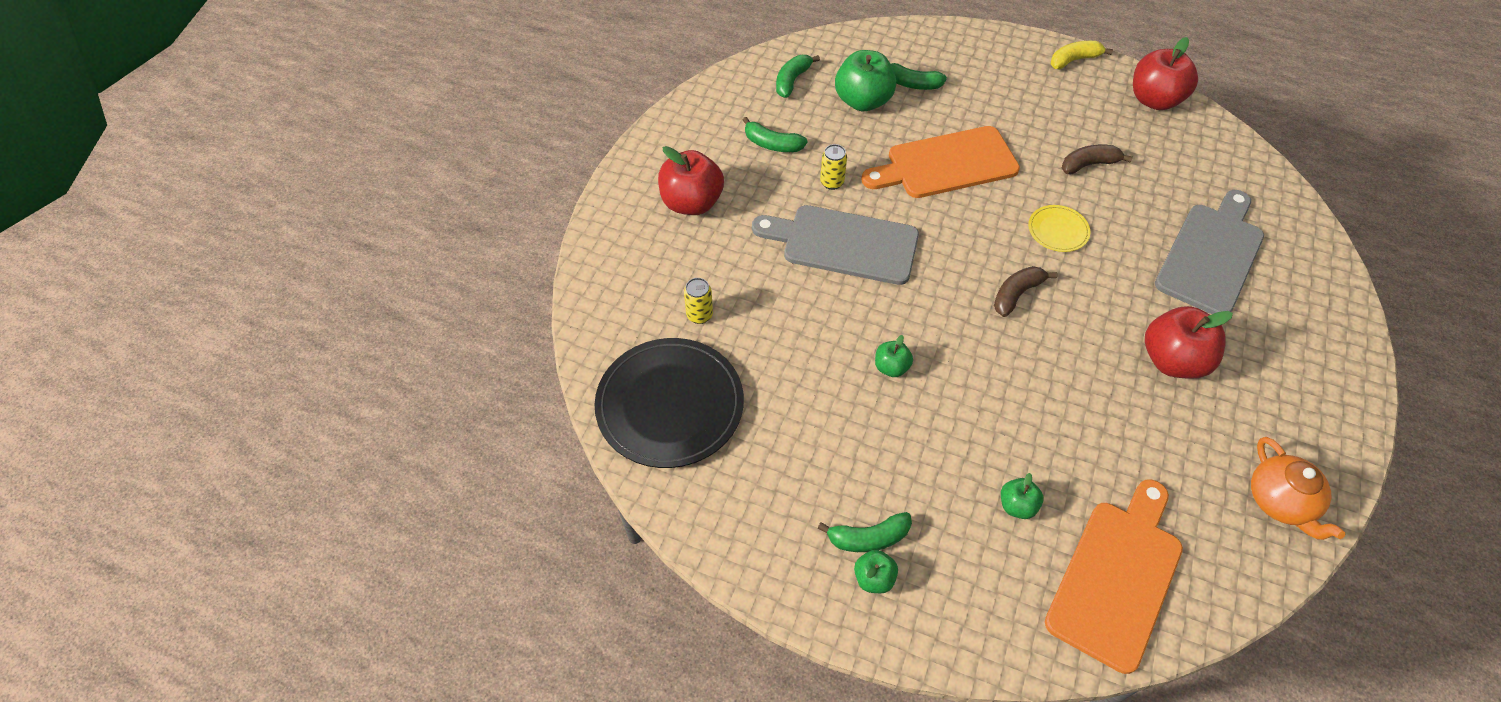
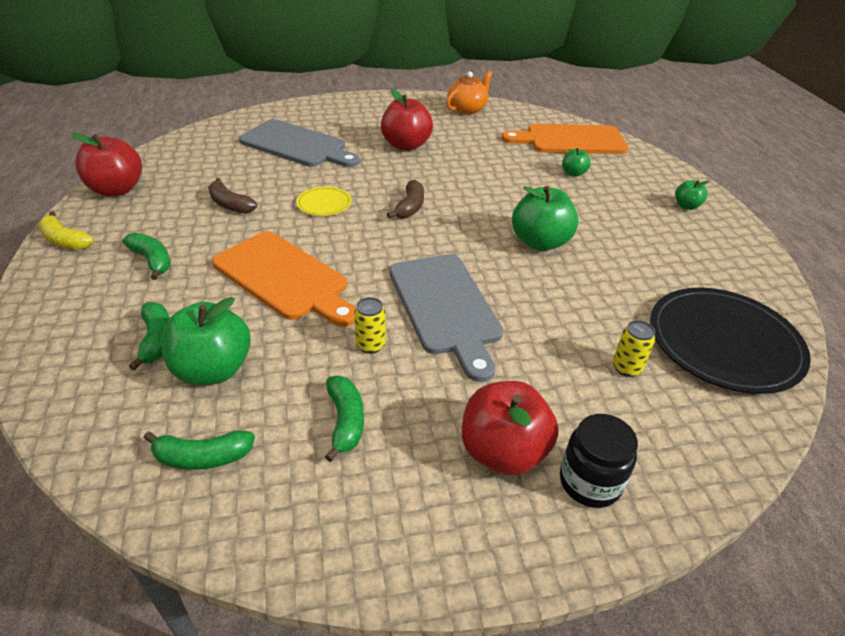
camera: 125 degrees left, 15 degrees down
green banana [817,512,912,552] -> green banana moved to [122,233,170,280]
green apple [875,335,913,377] -> green apple [512,186,579,251], size x1.95
brown banana [994,266,1057,317] -> brown banana turned 90 degrees counterclockwise [387,180,424,219]
grey cutting board [1155,190,1264,314] -> grey cutting board turned 150 degrees counterclockwise [239,119,360,167]
none -> black jar [560,414,638,508]

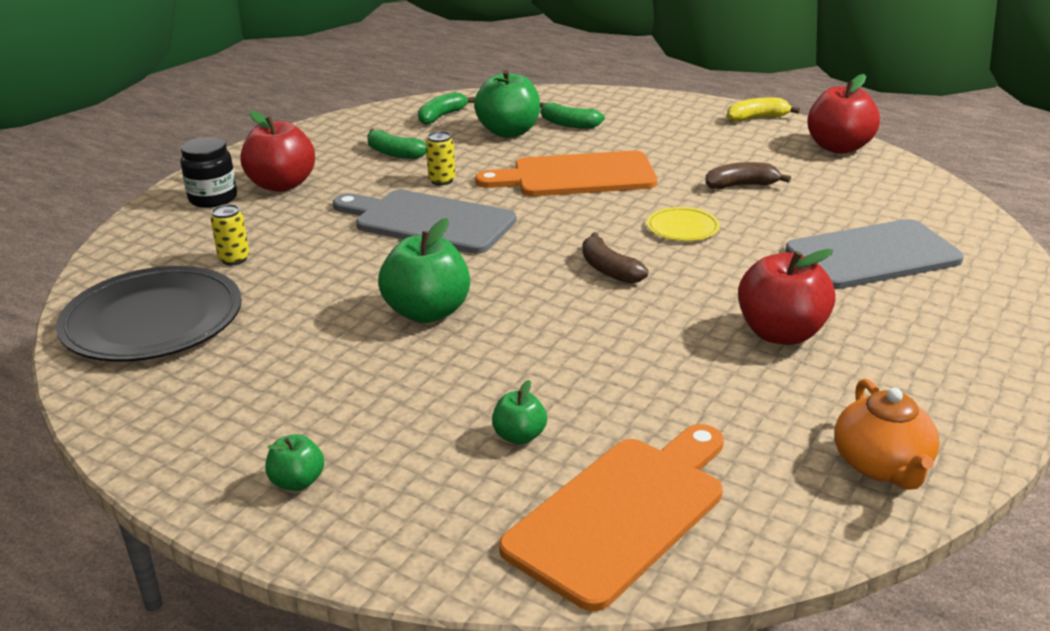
camera: 135 degrees right, 10 degrees down
green banana [122,233,170,280] -> none

